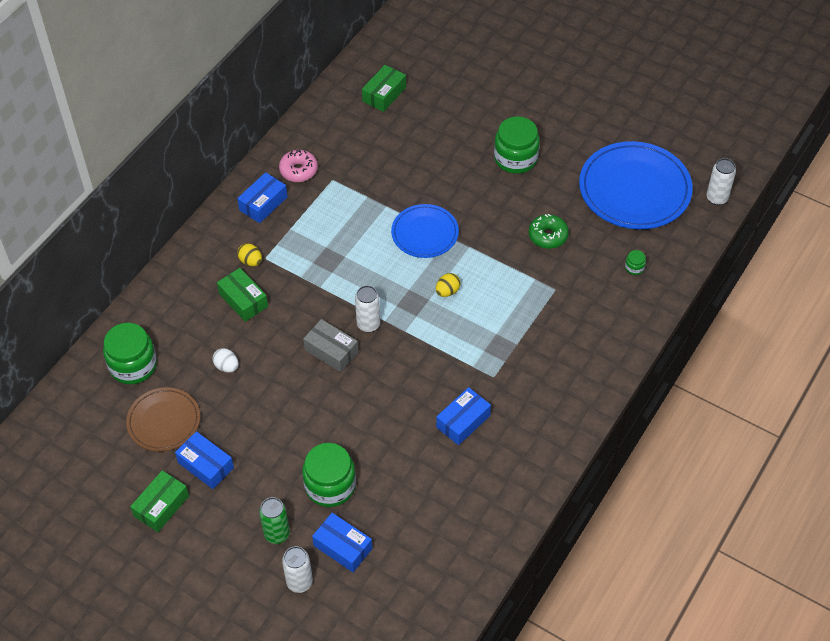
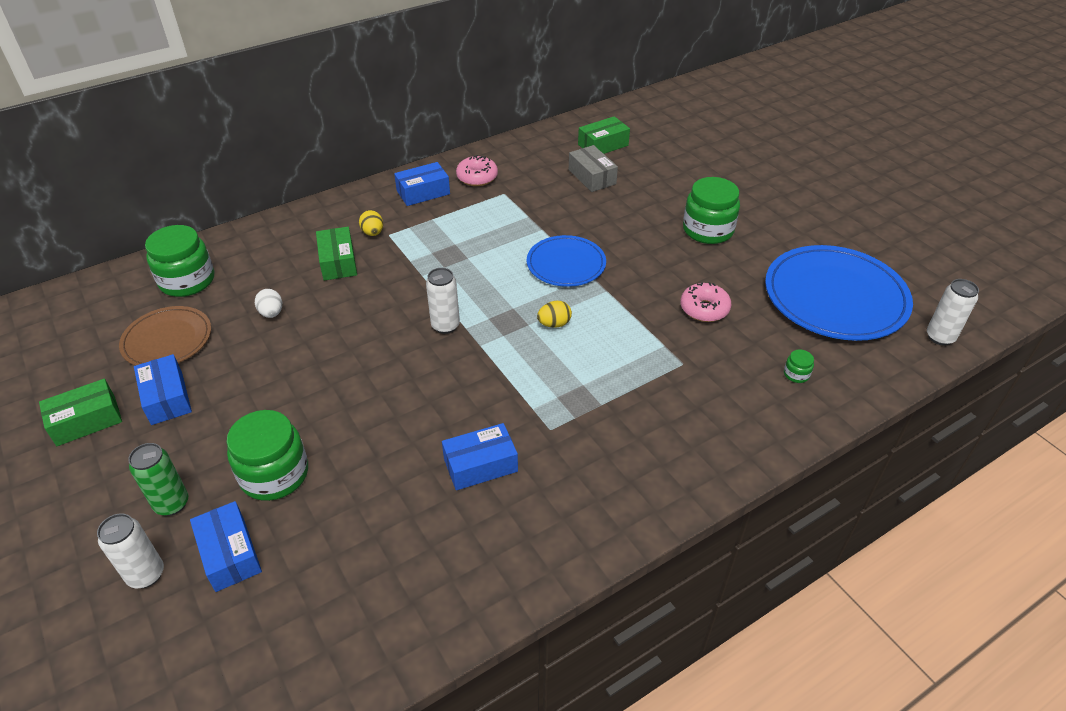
camera: 25 degrees right, 10 degrees down
grey box [303,319,358,372] -> grey box moved to [569,145,618,192]
green donut [529,214,569,249] -> pink donut [680,282,731,322]

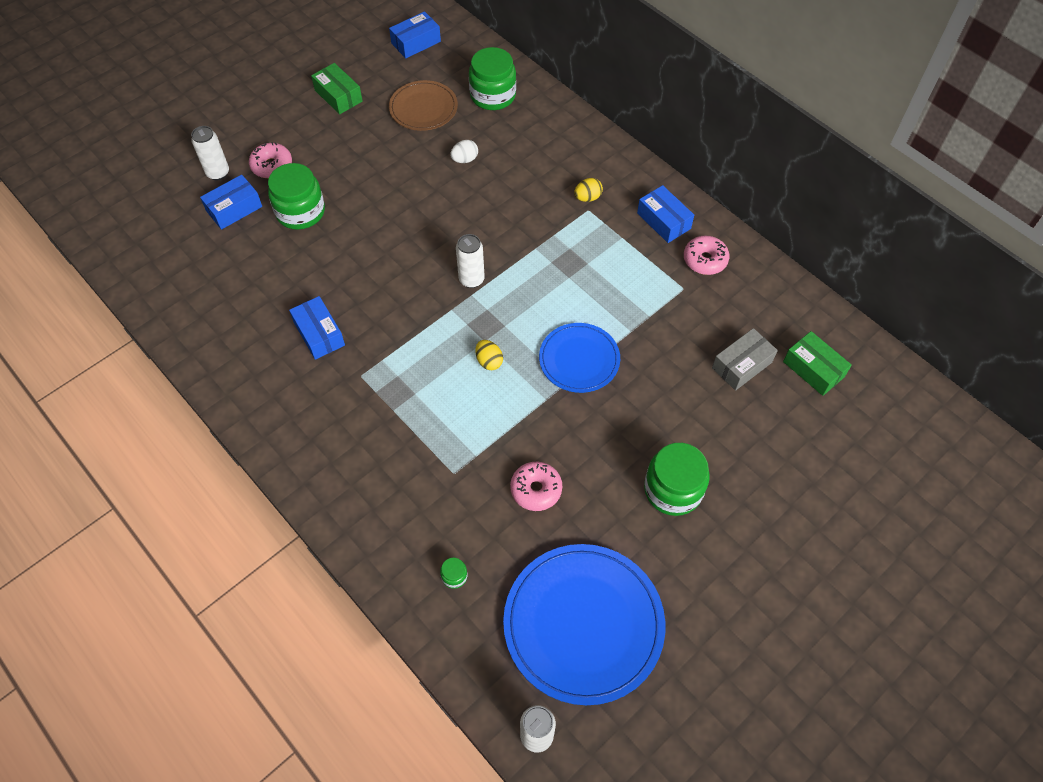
camera: 80 degrees right, 15 degrees up
green can [128,443,189,516] -> pink donut [249,142,292,178]
blue box [134,354,192,425] -> blue box moved to [389,11,441,58]
green box [316,227,357,281] -> none

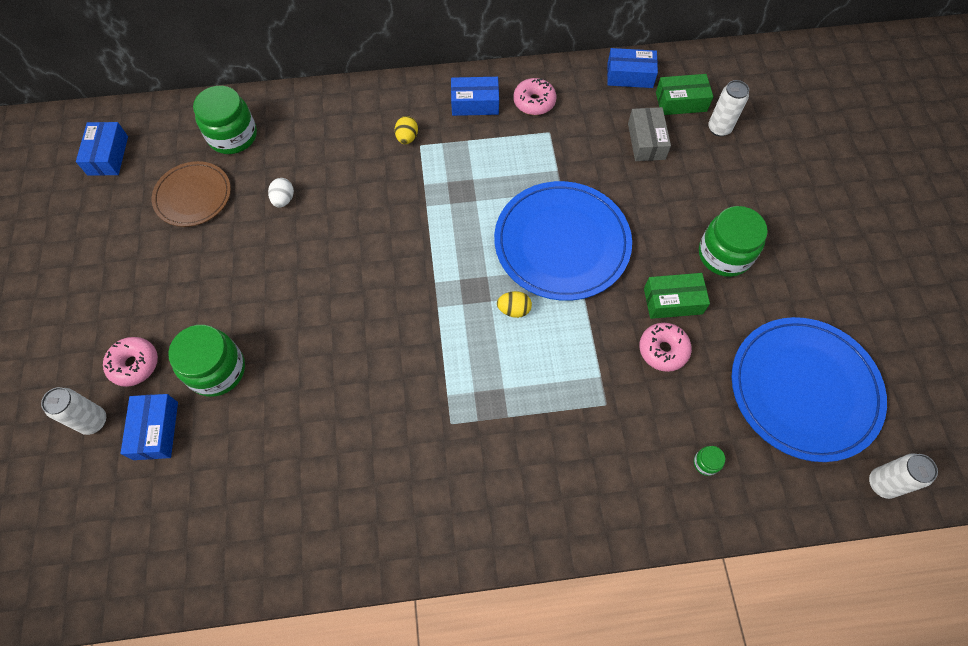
camera: 55 degrees left, 5 degrees up
blue box [289,296,345,360] -> blue box moved to [607,48,658,88]
green box [311,63,362,114] -> green box moved to [644,273,710,319]
white can [456,234,485,288] -> white can moved to [708,80,749,137]
blue plate [539,323,620,393] -> blue plate [494,181,632,301], size x1.70

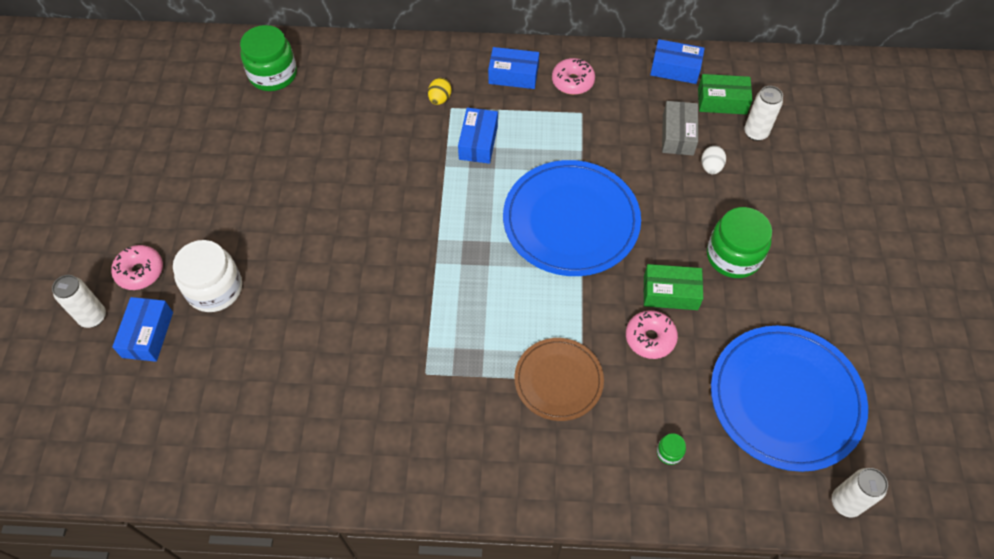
camera: 10 degrees right, 5 degrees down
blue box [76,122,128,176] -> blue box moved to [458,108,498,164]
brown plate [152,161,231,227] -> brown plate moved to [514,338,604,421]
green jar [168,325,245,397] -> white jar [173,240,242,312]
white egg [268,178,294,208] -> white egg moved to [701,146,726,174]
yellow egg [497,291,532,318] -> none

